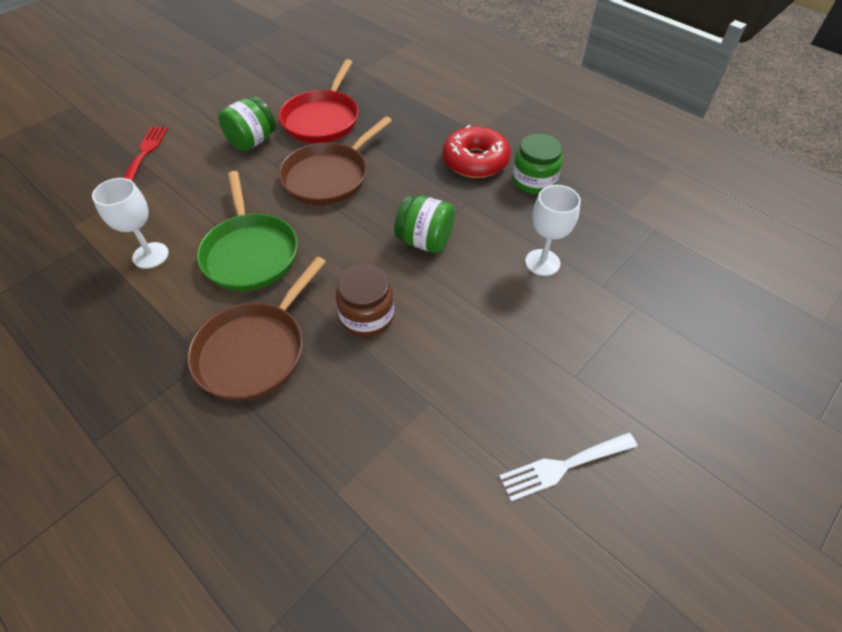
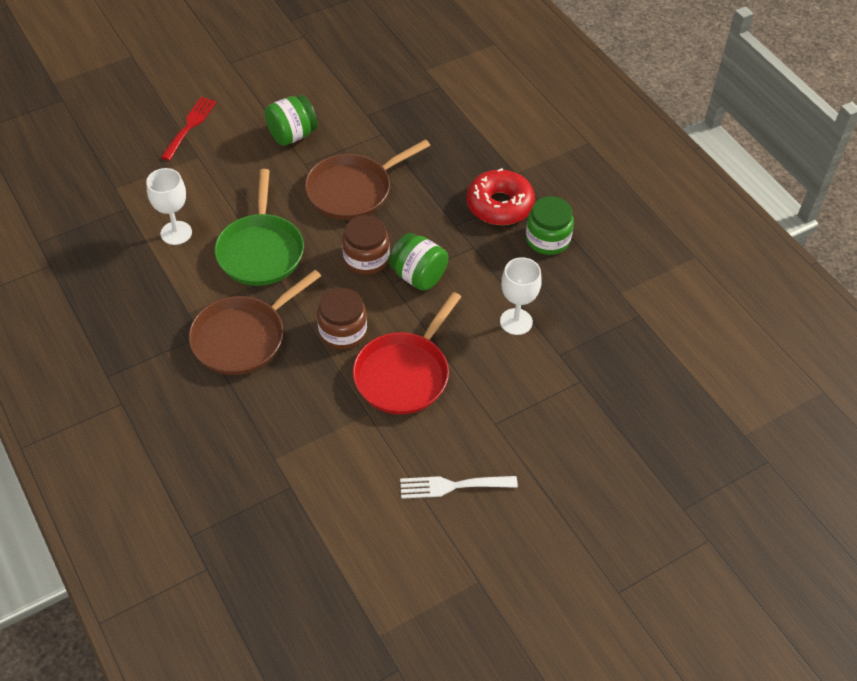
camera: 15 degrees right, 0 degrees up
red pan [279,59,359,143] -> red pan moved to [353,292,461,415]
none -> brown jar [342,215,389,275]

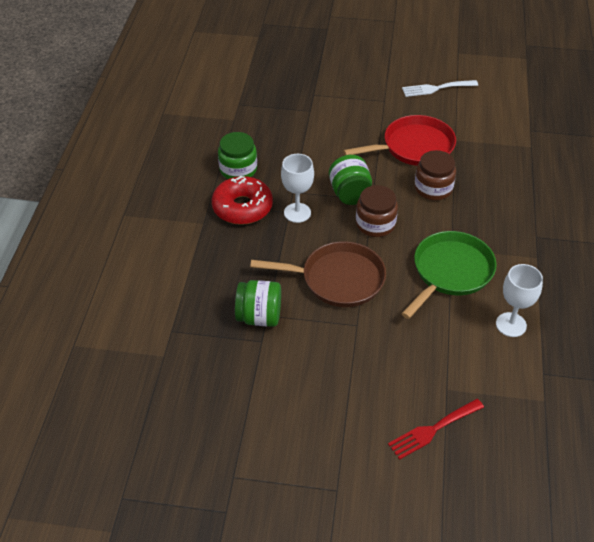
camera: 140 degrees left, 5 degrees down
brown pan [189,270,321,375] -> none
green jar [265,95,318,146] -> green jar moved to [235,280,281,327]
white fork [400,476,518,499] -> white fork turned 135 degrees clockwise [402,80,478,97]
white goblet [500,257,542,335] -> white goblet moved to [281,154,314,223]

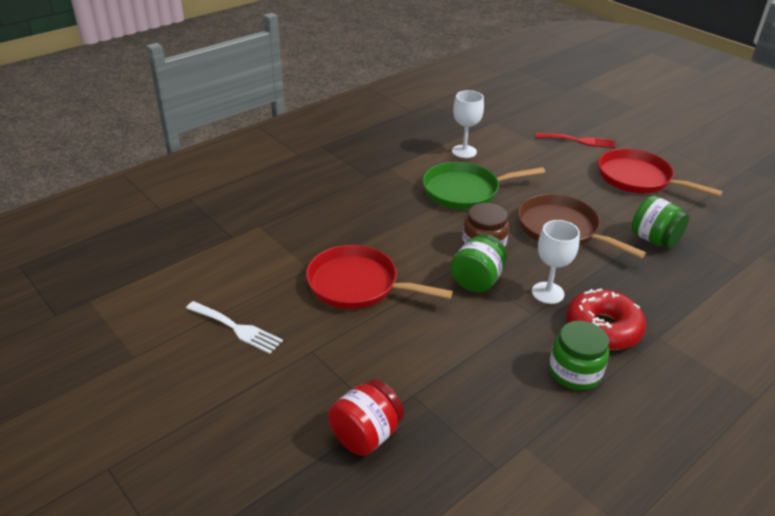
camera: 140 degrees left, 10 degrees down
brown jar [414,150,456,200] -> none
none -> red jar [328,379,404,456]
none -> red pan [598,148,723,197]

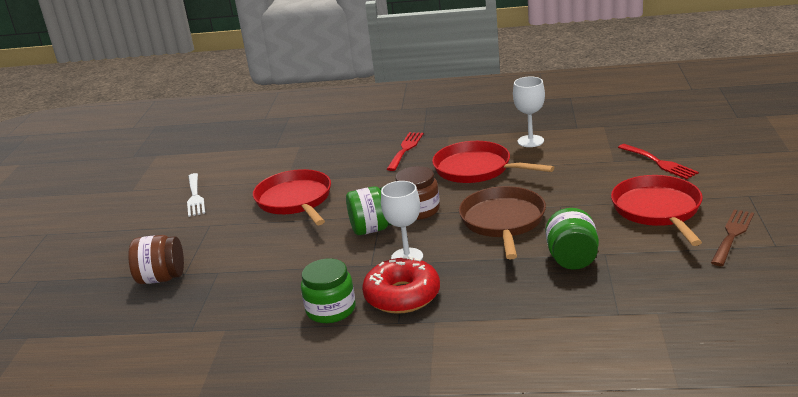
camera: 50 degrees right, 10 degrees down
red jar [328,379,404,456] -> brown jar [128,235,184,284]
green pan [423,162,545,210] -> red pan [432,141,554,183]
none -> red fork [387,132,424,171]
none -> brown fork [711,209,754,266]

